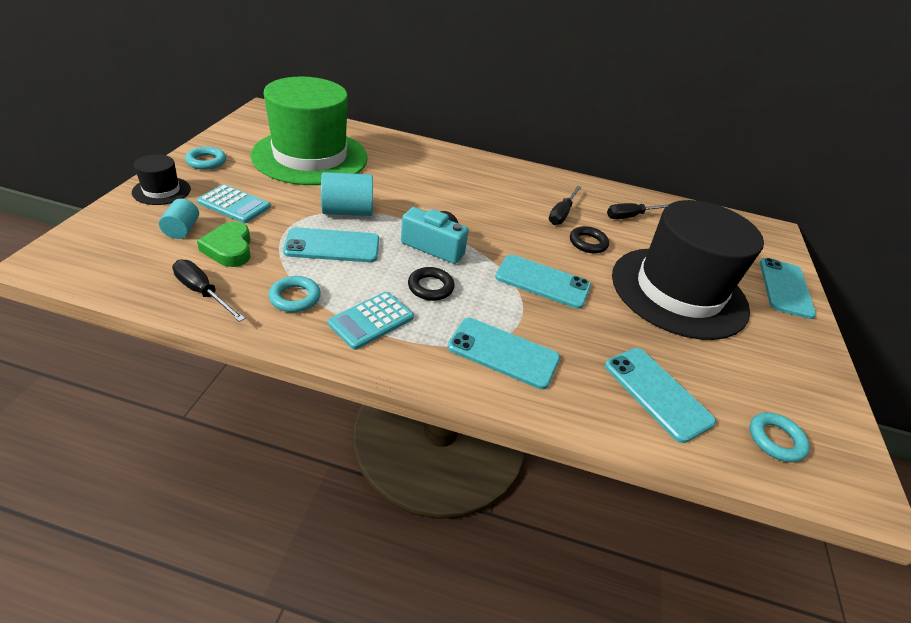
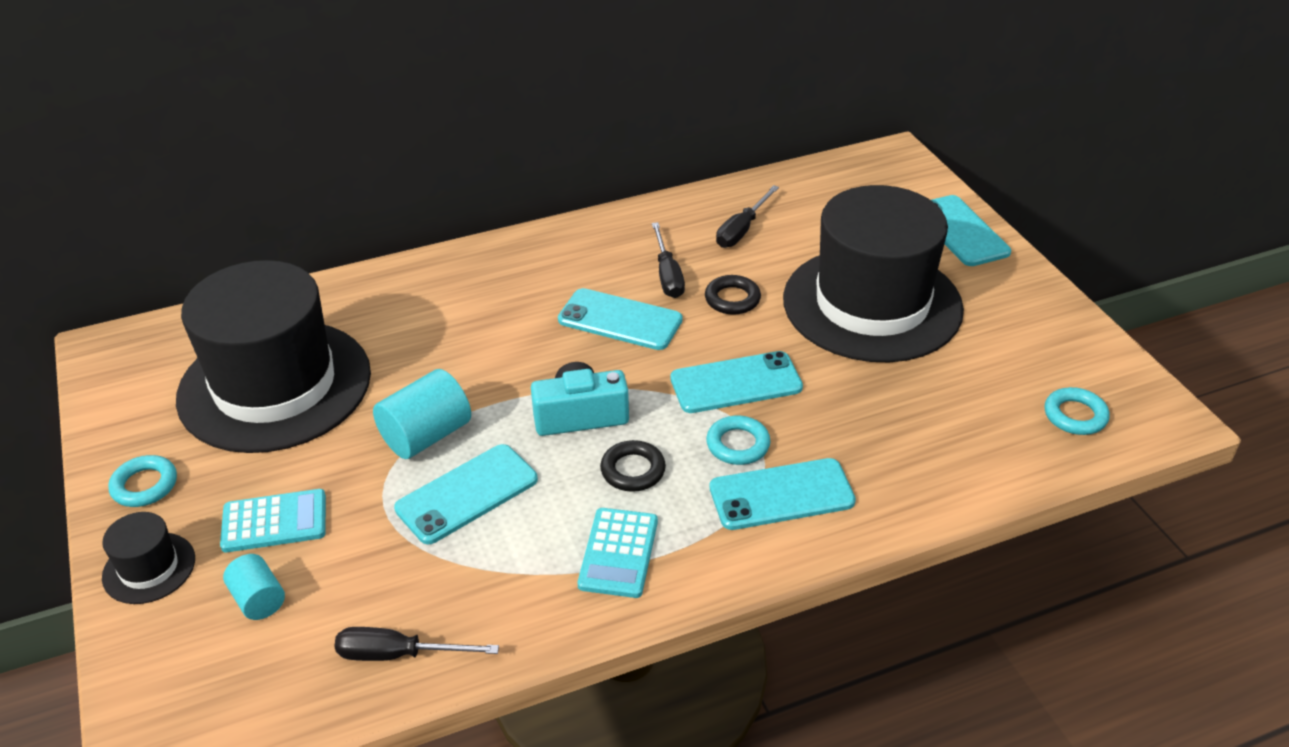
camera: 30 degrees left, 0 degrees up
green heart [197,222,251,267] -> none
green hat [250,77,368,185] -> black hat [176,260,371,453]
turquoise ring [269,276,321,312] -> turquoise ring moved to [706,416,771,465]
turquoise phone [605,348,716,443] -> turquoise phone moved to [558,288,683,350]

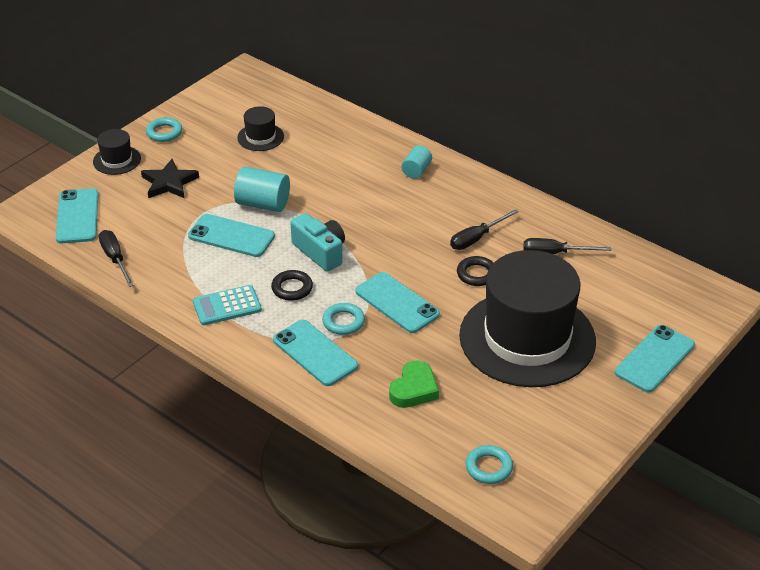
camera: 60 degrees right, 0 degrees up
black hat [176,260,371,453] -> black hat [237,106,284,151], size x0.41
turquoise calculator [220,489,326,552] -> black star [141,159,199,198]
turquoise cylinder [223,554,285,620] -> turquoise cylinder moved to [402,146,432,179]
turquoise phone [558,288,683,350] -> turquoise phone moved to [56,188,99,243]
none -> green heart [389,360,439,408]

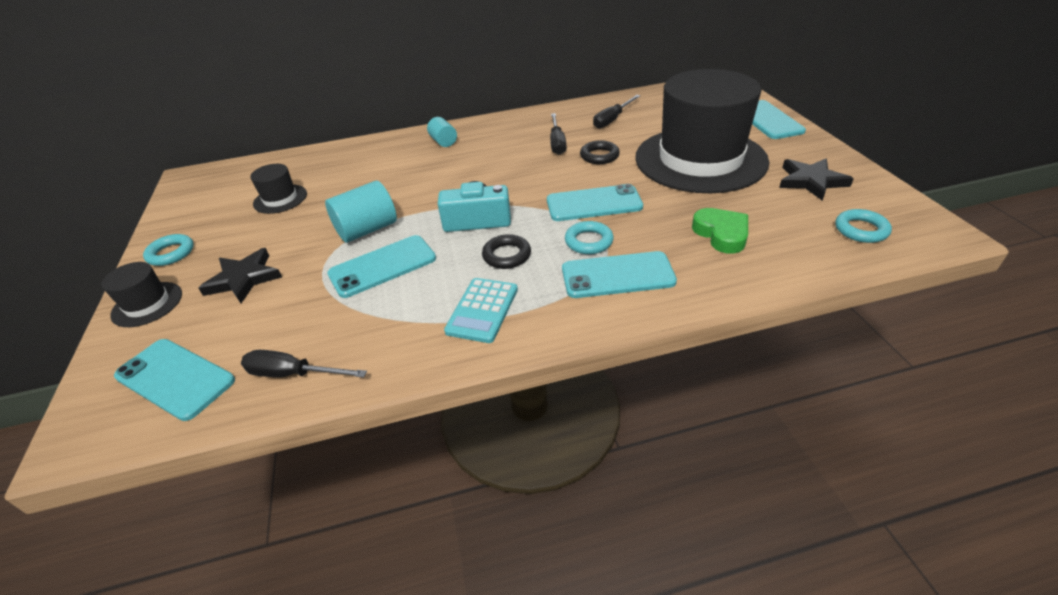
camera: 50 degrees left, 0 degrees up
none -> black star [779,159,854,201]

